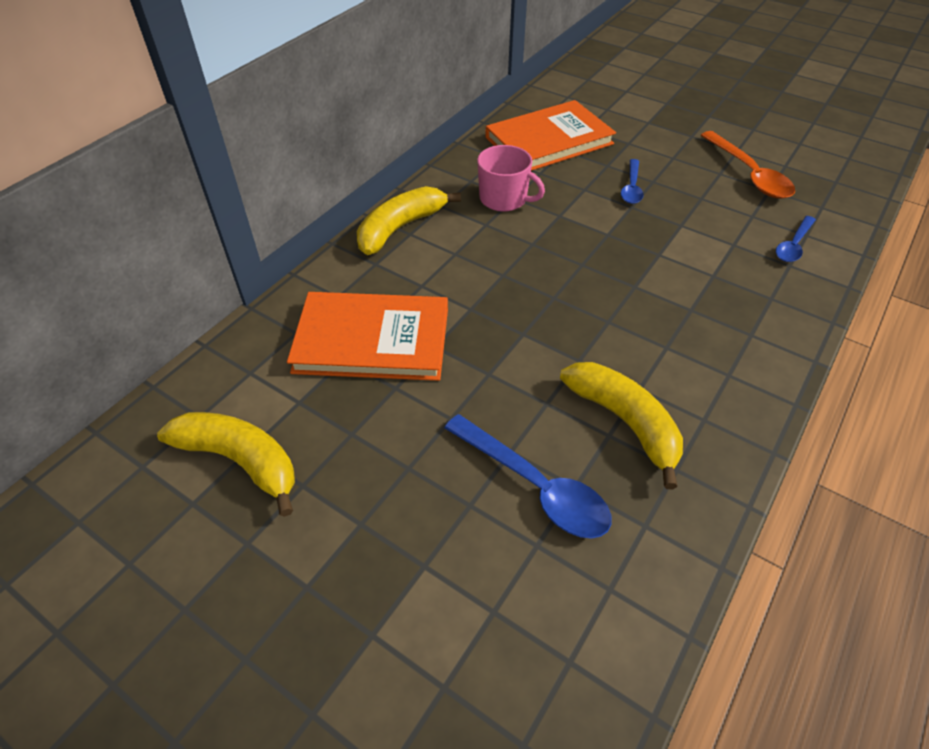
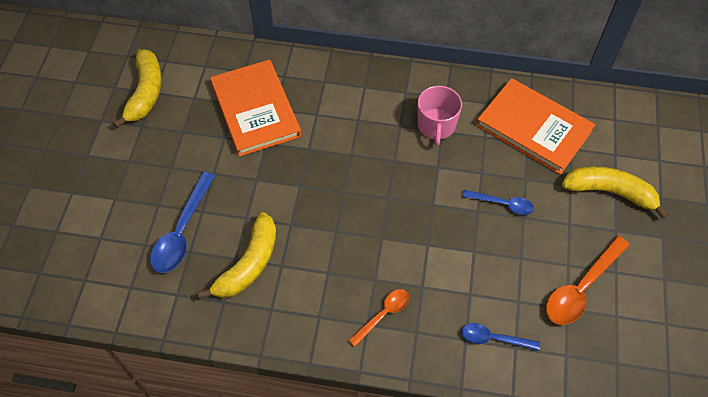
camera: 65 degrees right, 10 degrees up
yellow banana [357,186,461,255] -> yellow banana moved to [562,166,669,219]
blue spoon [621,159,644,204] -> blue spoon turned 150 degrees counterclockwise [462,190,534,215]
none -> orange spoon [348,289,409,347]

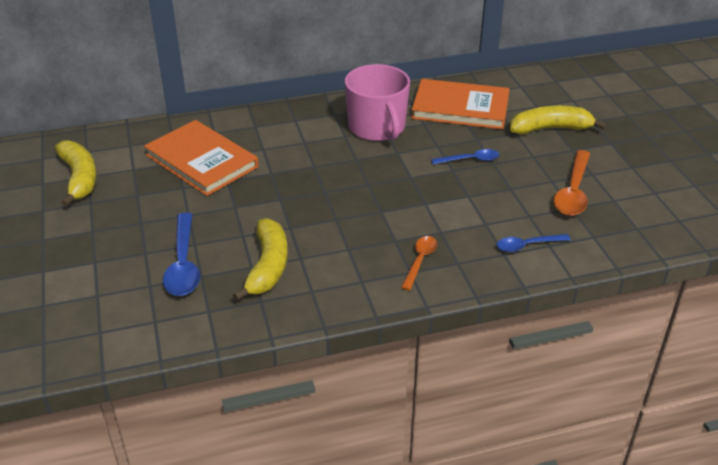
camera: 25 degrees left, 20 degrees down
pink mug [417,86,462,146] -> pink mug [345,64,410,141], size x1.53

